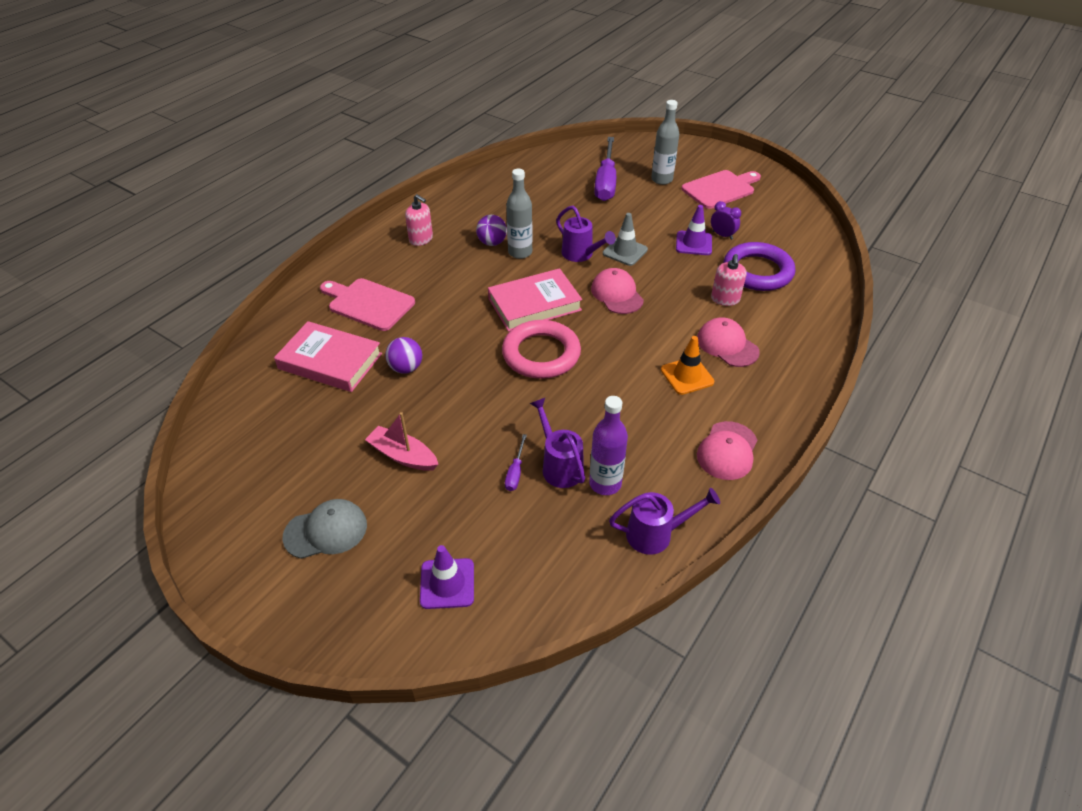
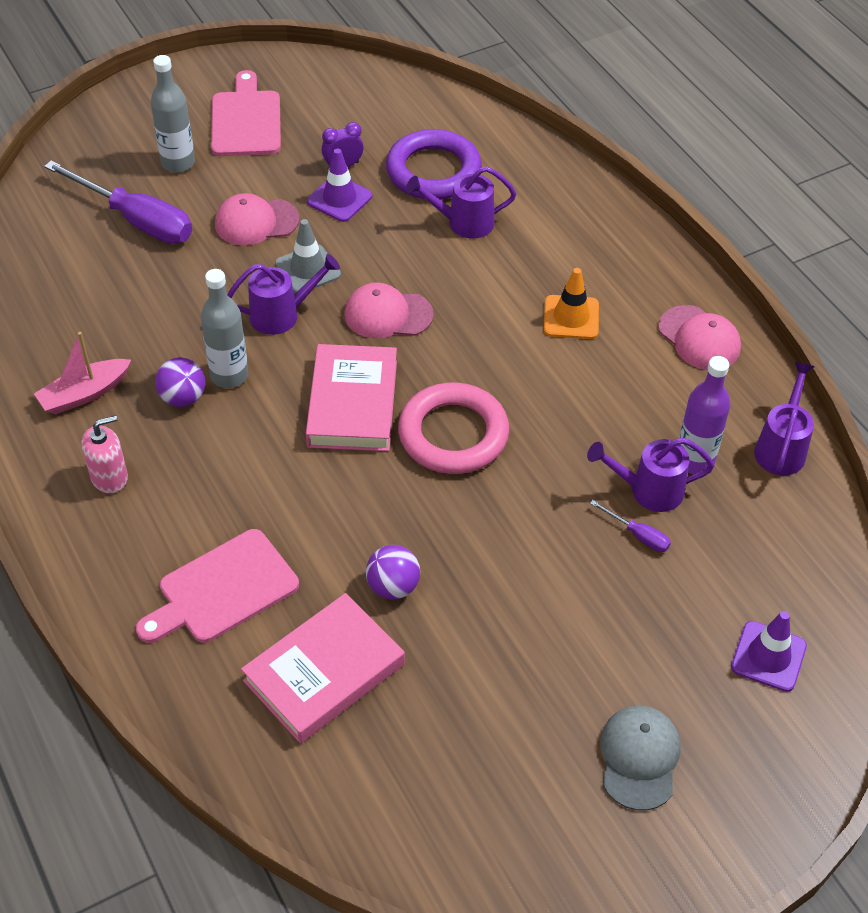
camera: 65 degrees left, 5 degrees up
pink boat [365,412,439,471] -> pink boat moved to [34,332,131,414]
pink cap [697,317,760,367] -> pink cap moved to [215,193,299,245]
pink soap dispenser [711,254,747,306] -> purple watering can [406,166,516,239]

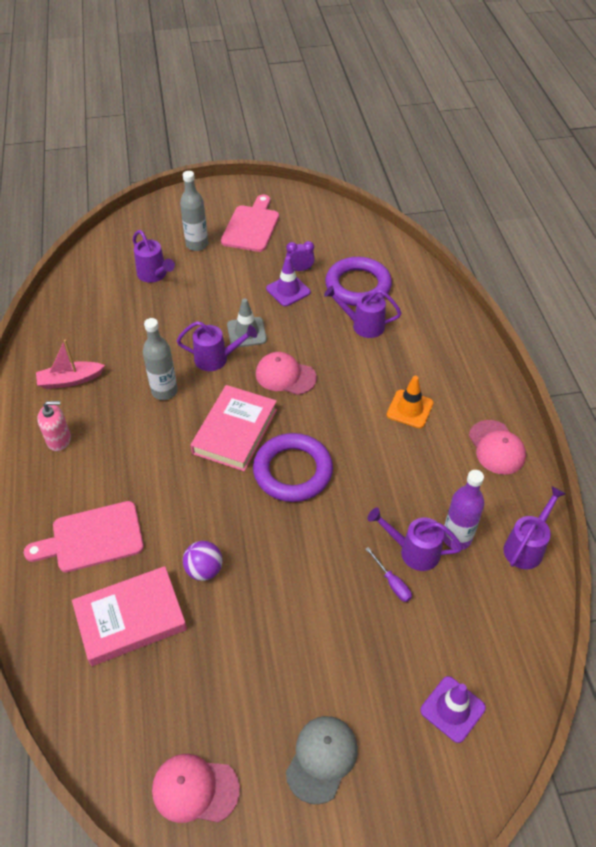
camera: 20 degrees right, 0 degrees up
purple screwdriver [44,161,192,244] -> purple watering can [133,230,175,283]
purple ball [155,357,205,407] -> none
pink cap [215,193,299,245] -> pink cap moved to [152,754,240,823]
pink ring [398,383,509,474] -> purple ring [253,433,333,502]

